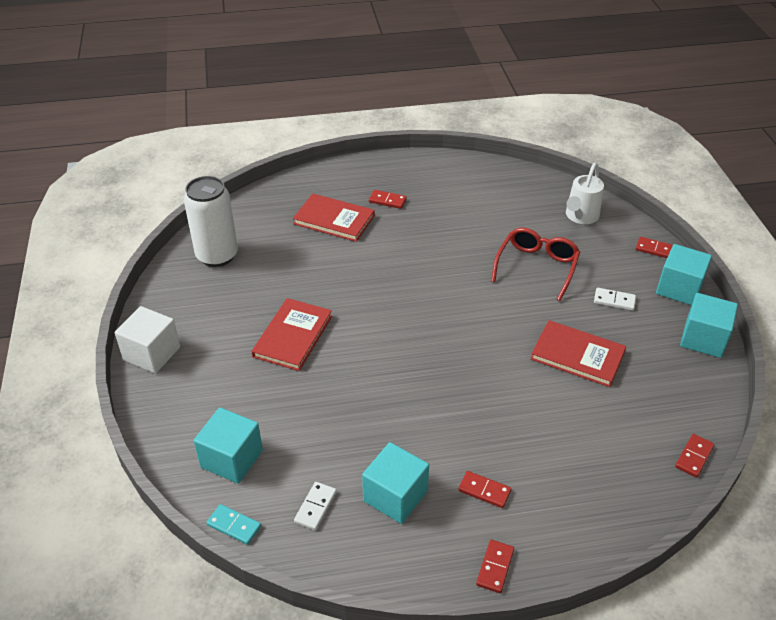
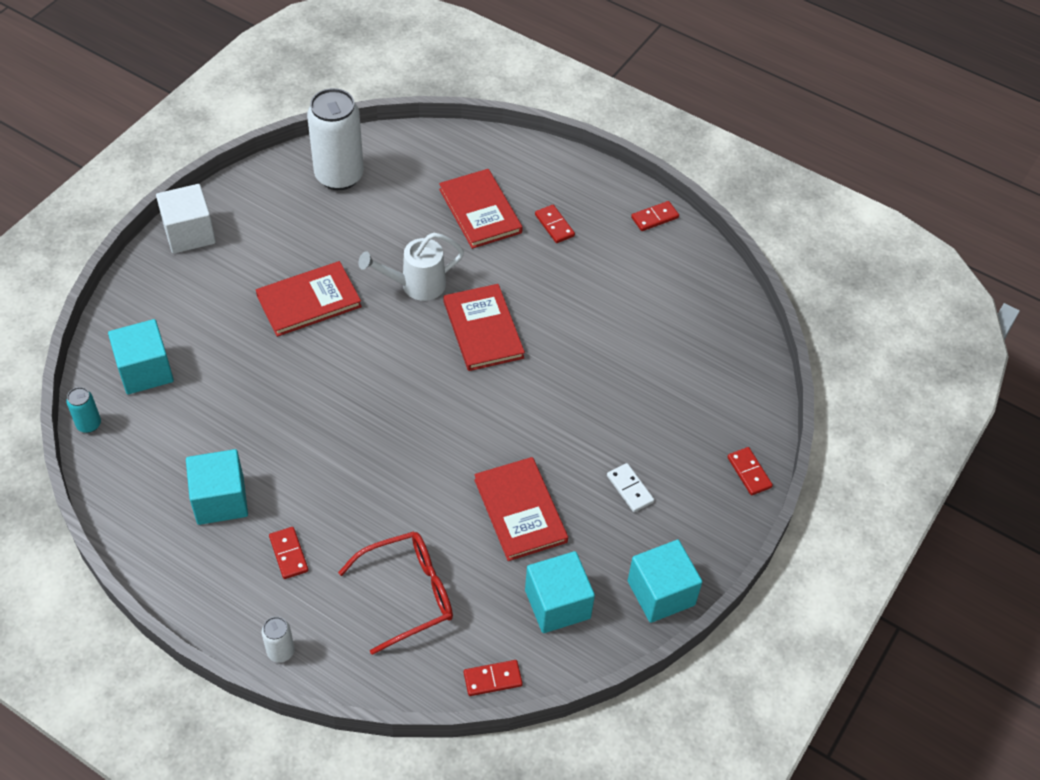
camera: 40 degrees right, 10 degrees up
turquoise domino [206,504,261,545] -> turquoise can [66,387,101,433]
white domino [294,482,337,530] -> none
red domino [476,540,514,593] -> red domino moved to [631,201,679,231]
red glasses [491,228,580,301] -> red glasses moved to [338,531,453,655]
white watering can [566,163,604,224] -> white watering can moved to [358,233,464,301]
turquoise cube [656,244,712,305] -> turquoise cube moved to [525,551,595,633]
none -> white can [262,617,295,663]
none -> red book [444,284,525,371]

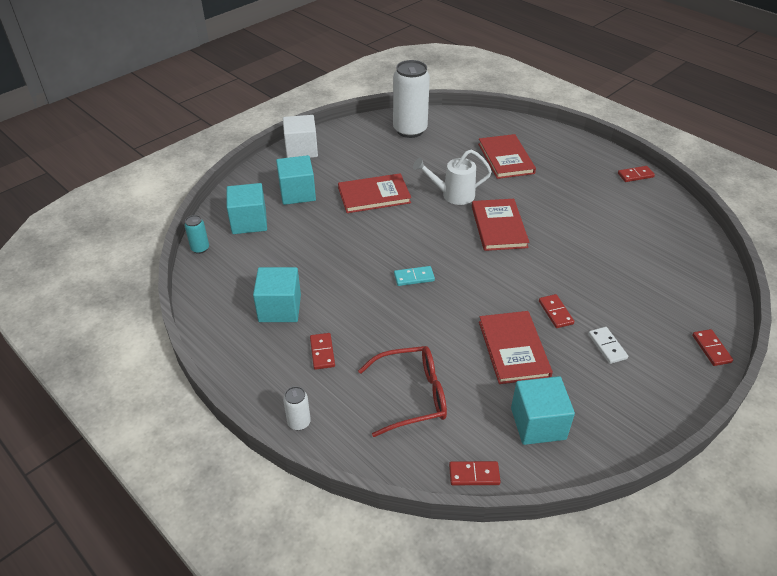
camera: 15 degrees right, 10 degrees down
red domino [535,205,575,243] -> red domino moved to [539,294,574,328]
turquoise cube [628,540,702,623] -> turquoise cube moved to [276,155,316,205]
none -> turquoise domino [394,266,435,286]

